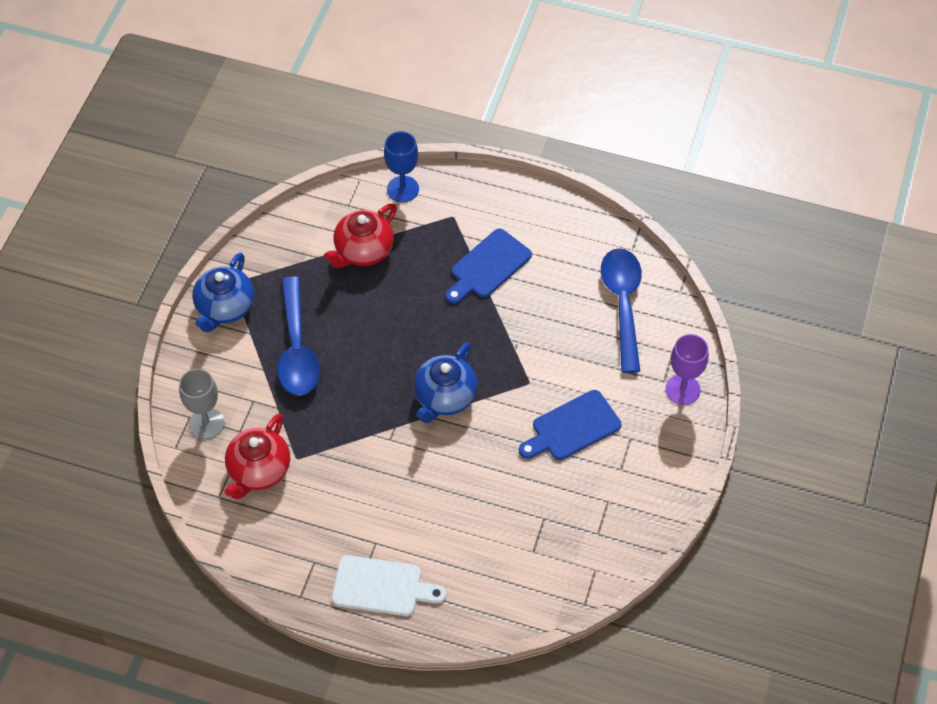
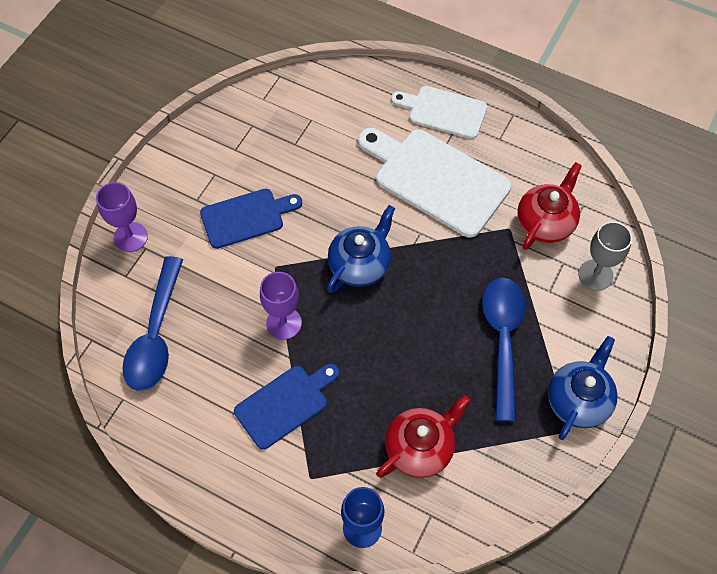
camera: 170 degrees left, 5 degrees up
none -> purple goblet [260,272,302,340]
none -> white cutting board [358,128,511,237]

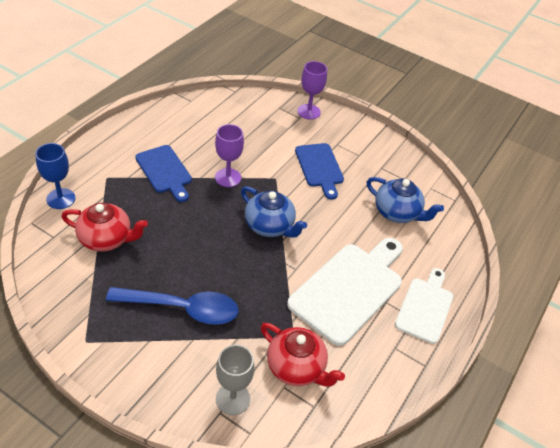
camera: 90 degrees right, 15 degrees down
blue spoon [123,256,183,391] -> none
red teapot [376,395,470,478] -> red teapot turned 45 degrees counterclockwise [61,203,148,252]
blue teapot [548,336,618,440] -> blue teapot moved to [366,177,444,223]

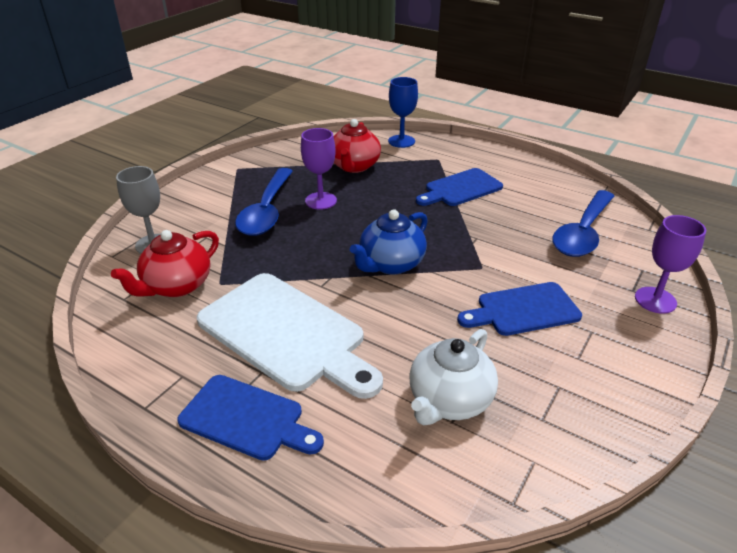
camera: 95 degrees right, 10 degrees down
purple goblet [215,124,244,187] -> purple goblet moved to [301,128,337,210]
blue teapot [366,177,444,223] -> white teapot [410,329,498,425]
white cutting board [395,268,453,344] -> blue cutting board [177,375,324,461]
none -> blue spoon [552,190,614,257]

